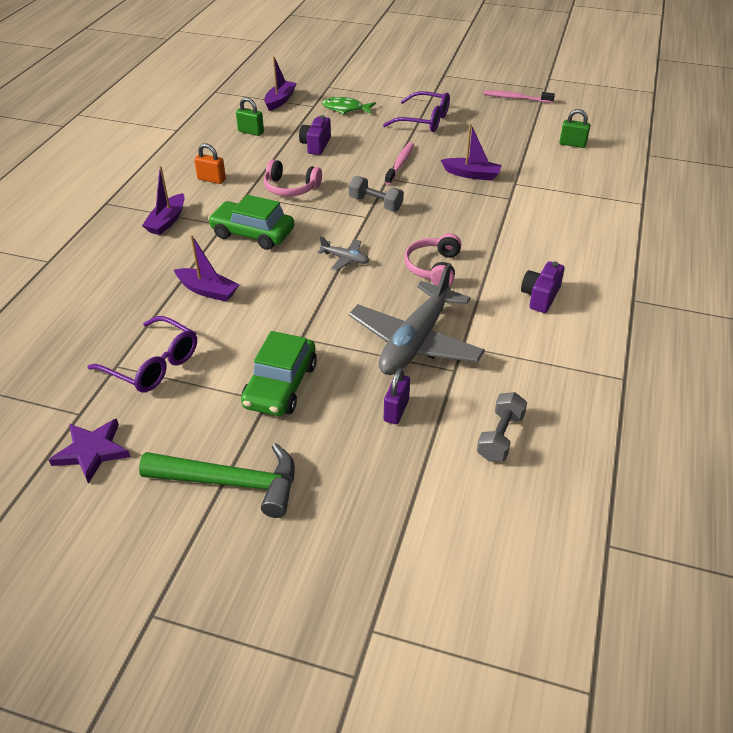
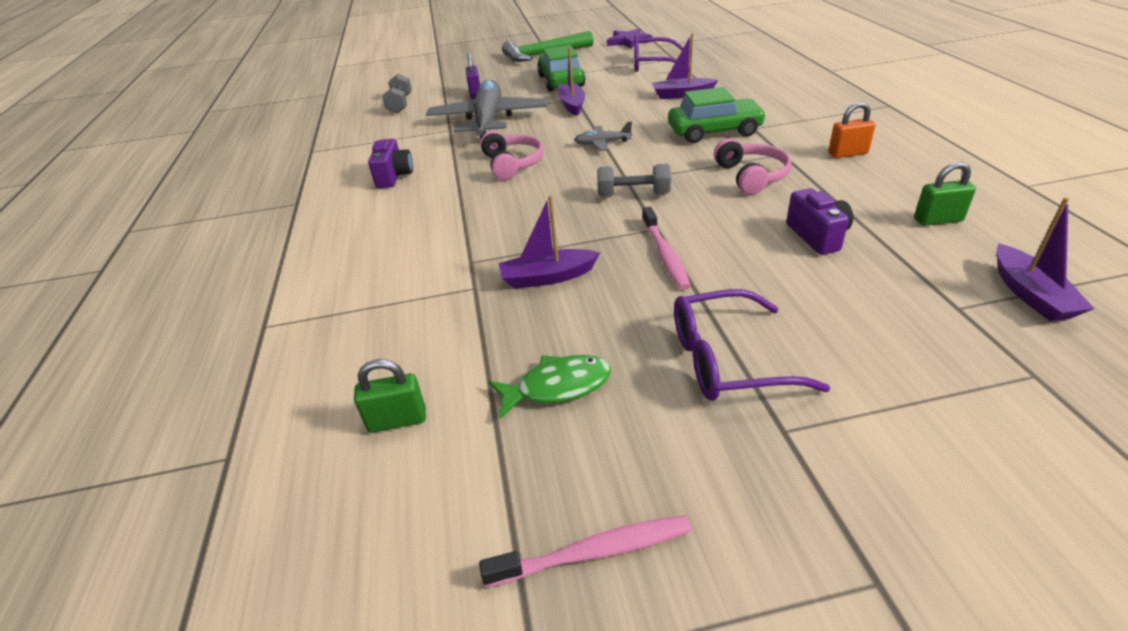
camera: 155 degrees right, 5 degrees down
purple boat [142,166,185,235] -> purple boat moved to [558,47,585,116]
pink headphones [264,159,322,196] -> pink headphones turned 90 degrees clockwise [714,138,791,195]
green fish [322,97,376,114] -> green fish moved to [488,355,611,420]

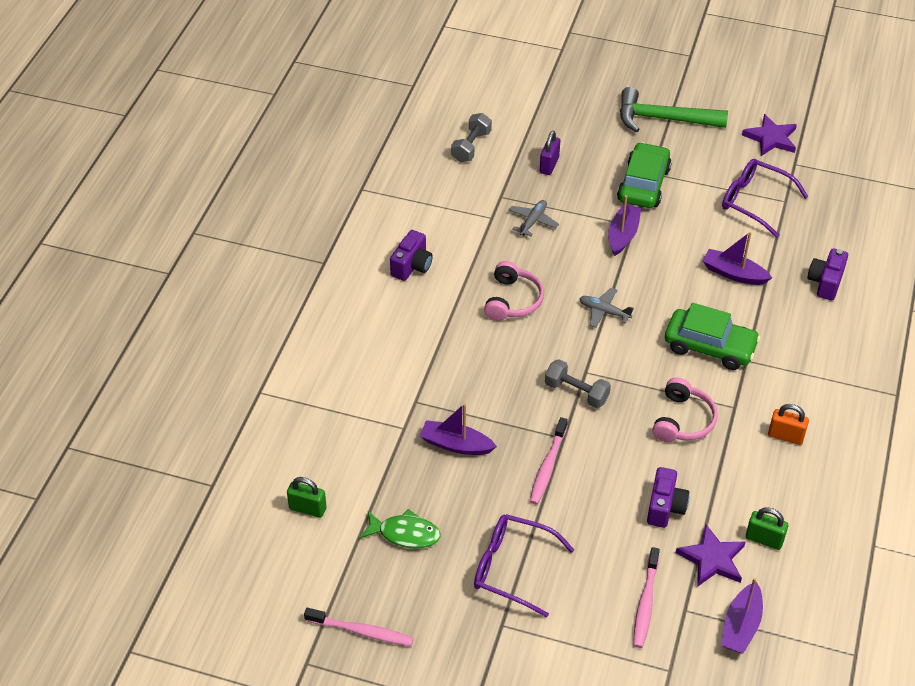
camera: 25 degrees right, 10 degrees up
grey plane [426,80,547,140] -> grey plane [509,200,559,236], size x0.43
none -> pink toothbrush [633,547,660,648]
none -> purple star [676,524,745,587]
none -> purple camera [807,248,848,300]

